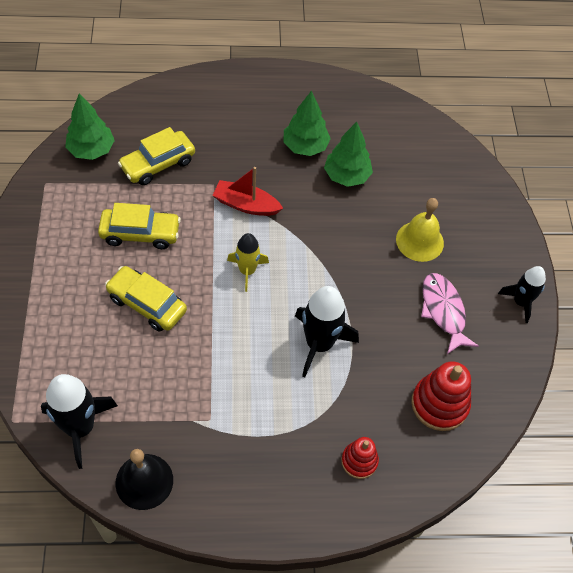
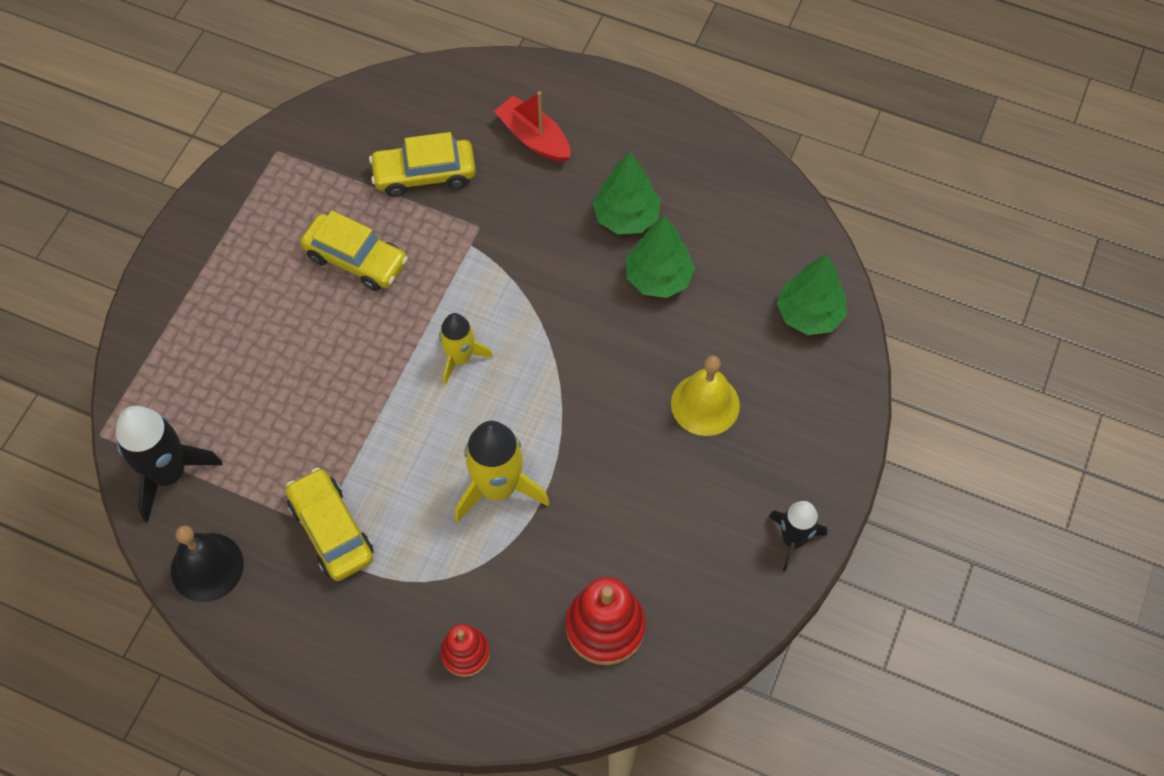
camera: 30 degrees right, 5 degrees up
green tree [65,94,115,160] -> green tree moved to [777,254,847,335]
yellow car [105,266,187,332] -> yellow car moved to [286,468,374,581]
red boat [213,167,283,216] -> red boat moved to [494,91,571,162]
black rocket [295,286,359,377] -> yellow rocket [455,421,550,523]
pink fish [421,273,479,354] -> none

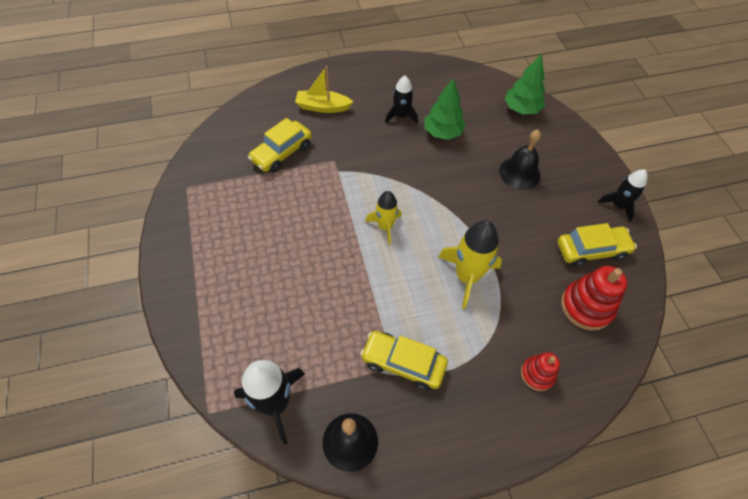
camera: 40 degrees left, 5 degrees down
yellow car [300,211,408,291] -> yellow car moved to [557,223,637,267]
red boat [494,91,571,162] -> yellow boat [295,66,353,113]
green tree [593,151,660,234] -> black rocket [385,76,418,123]
yellow bell [671,355,740,436] -> black bell [499,130,541,190]

